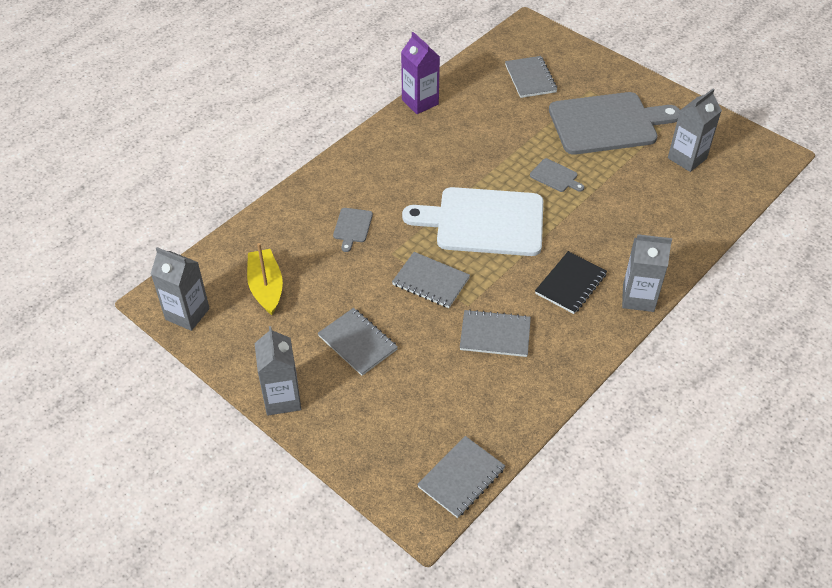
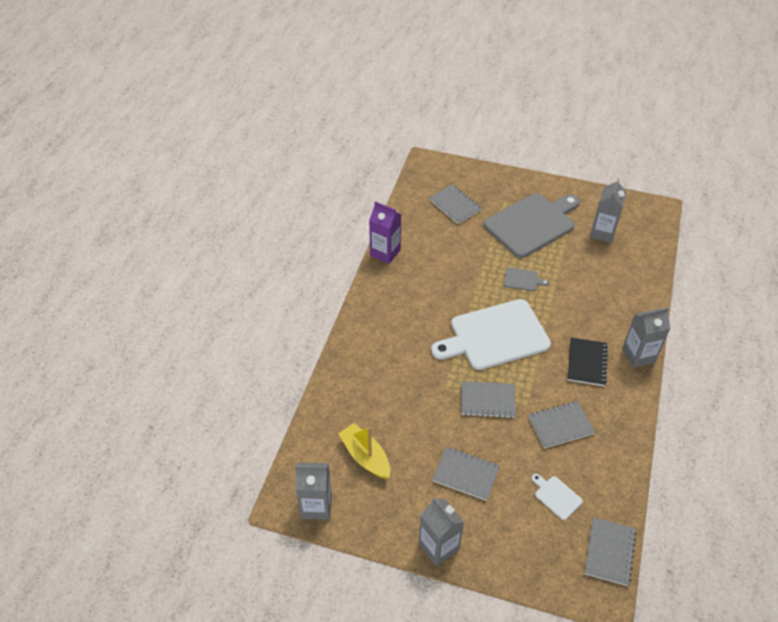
camera: 25 degrees left, 0 degrees up
grey cutting board [333,208,373,252] -> none
none -> white cutting board [532,474,583,520]

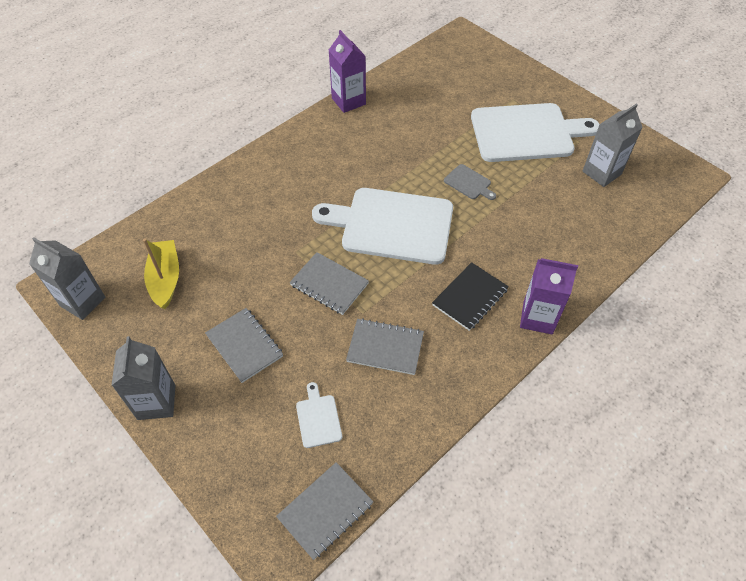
camera: 30 degrees right, 5 degrees up
grey notebook [429,185,482,224] -> none
grey cutting board [484,193,580,258] -> white cutting board [471,103,599,162]
grey carton [622,307,670,368] -> purple carton [520,258,578,334]

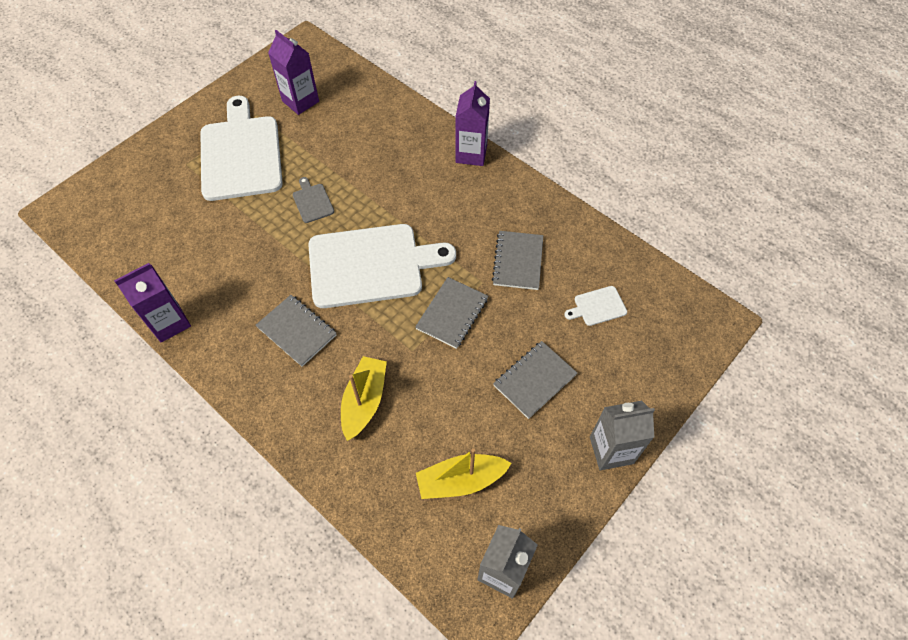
camera: 95 degrees left, 5 degrees up
grey notebook [276,462,374,560] -> grey notebook moved to [256,295,336,367]
white cutting board [312,188,453,265] -> white cutting board turned 105 degrees counterclockwise [308,224,456,308]
black notebook [432,262,509,331] -> none
grey cutting board [444,164,496,200] -> grey cutting board turned 60 degrees counterclockwise [293,177,334,223]
grey carton [583,104,643,187] -> purple carton [268,30,319,115]
none -> yellow boat [341,356,387,441]

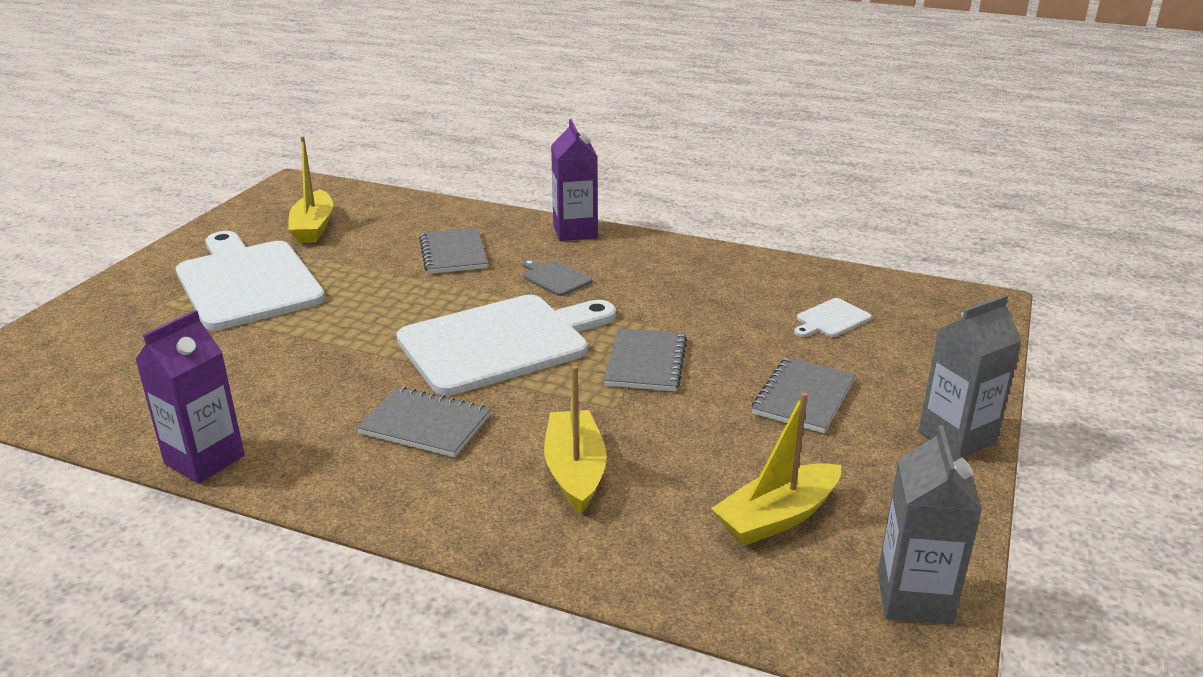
camera: 20 degrees left, 30 degrees down
purple carton [268,30,319,115] -> yellow boat [288,136,333,243]
grey cutting board [293,177,334,223] -> grey cutting board moved to [523,259,592,296]
grey notebook [492,231,543,290] -> grey notebook moved to [419,228,488,274]

